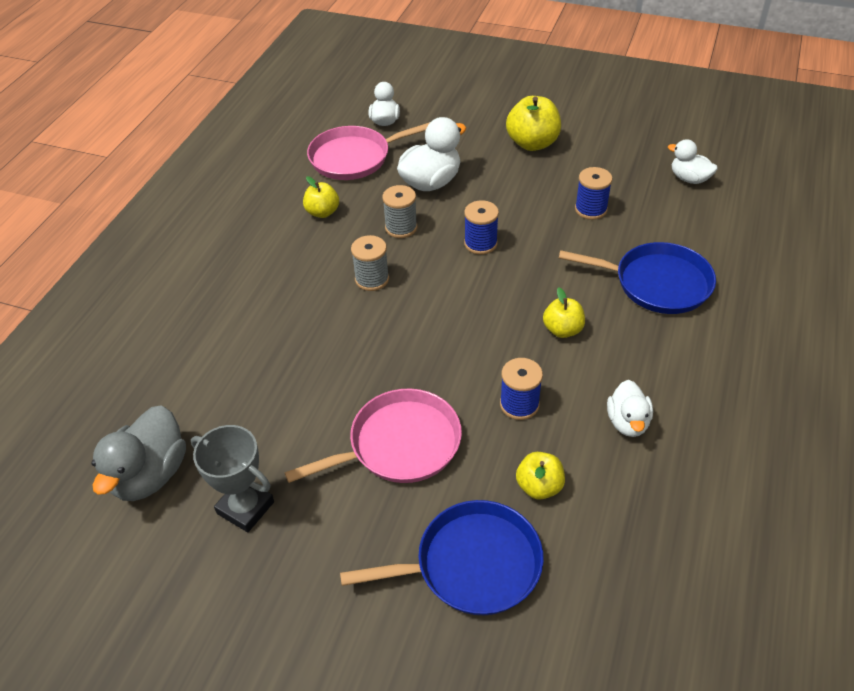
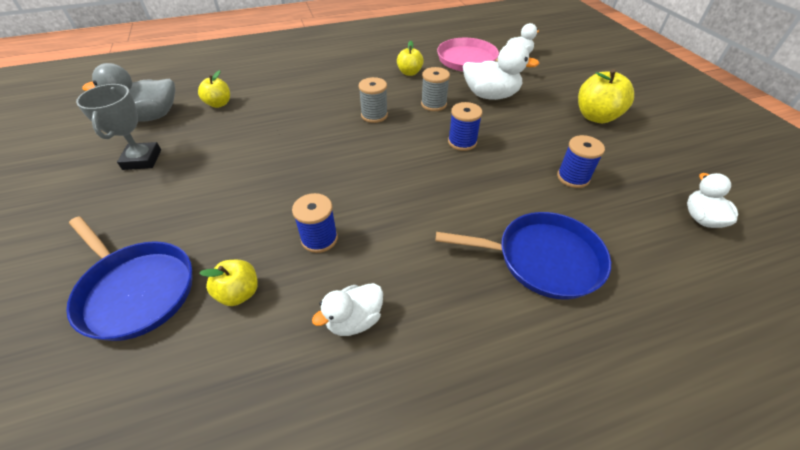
camera: 50 degrees right, 0 degrees up
pink pan [285,389,462,483] -> none
yellow apple [543,287,585,338] -> yellow apple moved to [198,70,230,108]
blue pan [559,242,716,314] -> blue pan turned 60 degrees counterclockwise [436,212,611,300]

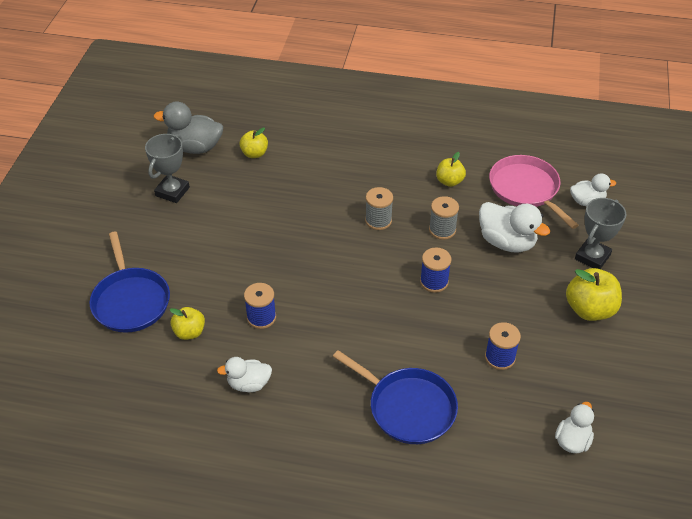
camera: 30 degrees right, 0 degrees up
none -> grey trophy [575,198,626,269]

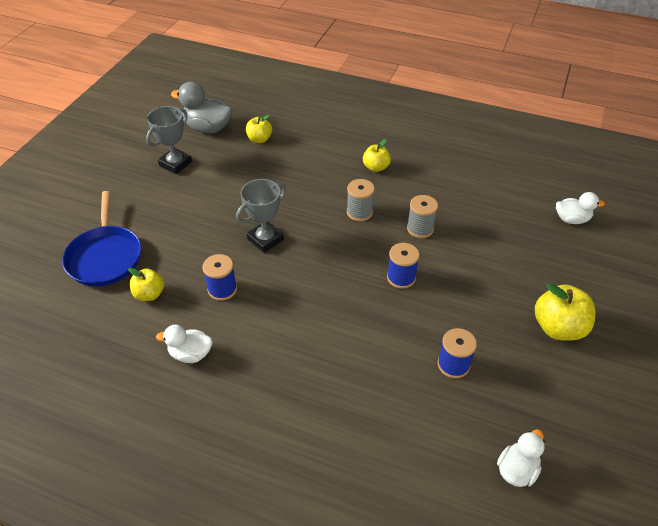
camera: 10 degrees right, 0 degrees up
blue pan [333,350,458,444] -> none
yellow apple [436,152,466,187] -> yellow apple moved to [363,139,391,172]
white duck [479,202,550,252] -> none
pink pan [489,155,578,229] -> none
grey trophy [575,198,626,269] -> grey trophy moved to [236,179,286,253]

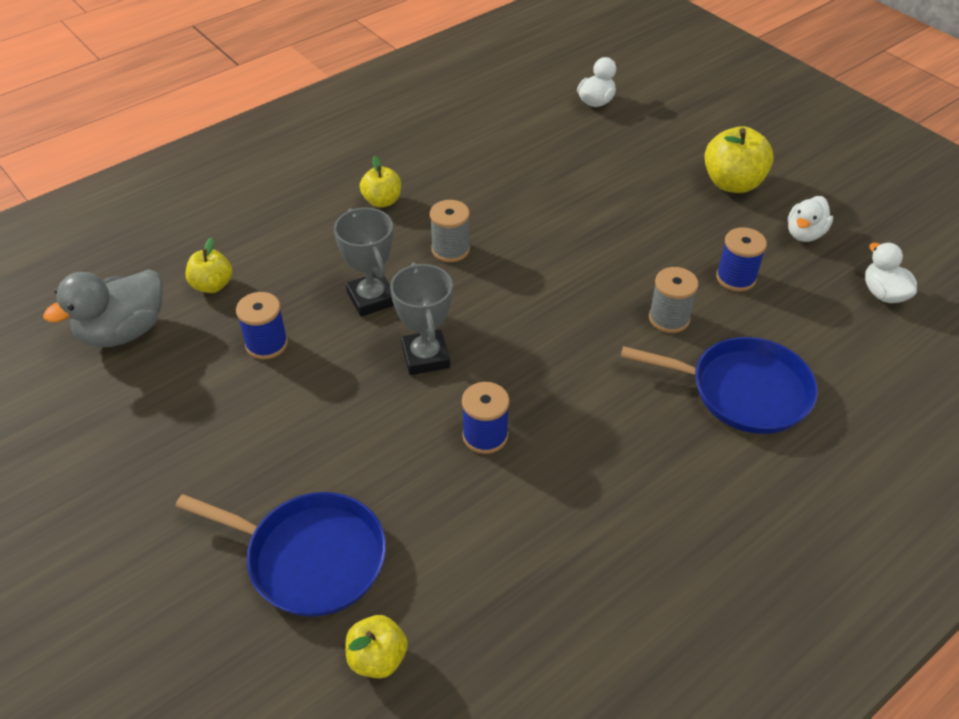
camera: 60 degrees left, 0 degrees up
yellow apple [128,268,164,301] -> yellow apple moved to [345,615,408,678]
grey trophy [146,106,192,174] -> grey trophy moved to [334,208,394,317]
white duck [156,325,213,363] -> white duck moved to [788,196,833,242]
blue spool [387,243,419,289] -> blue spool moved to [236,292,288,359]
grey spool [407,195,438,238] -> grey spool moved to [649,267,699,333]
none -> blue pan [621,337,818,434]

